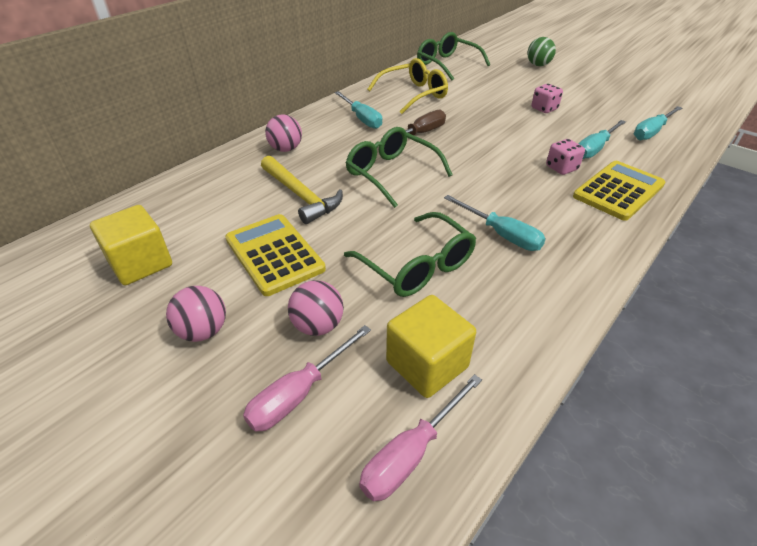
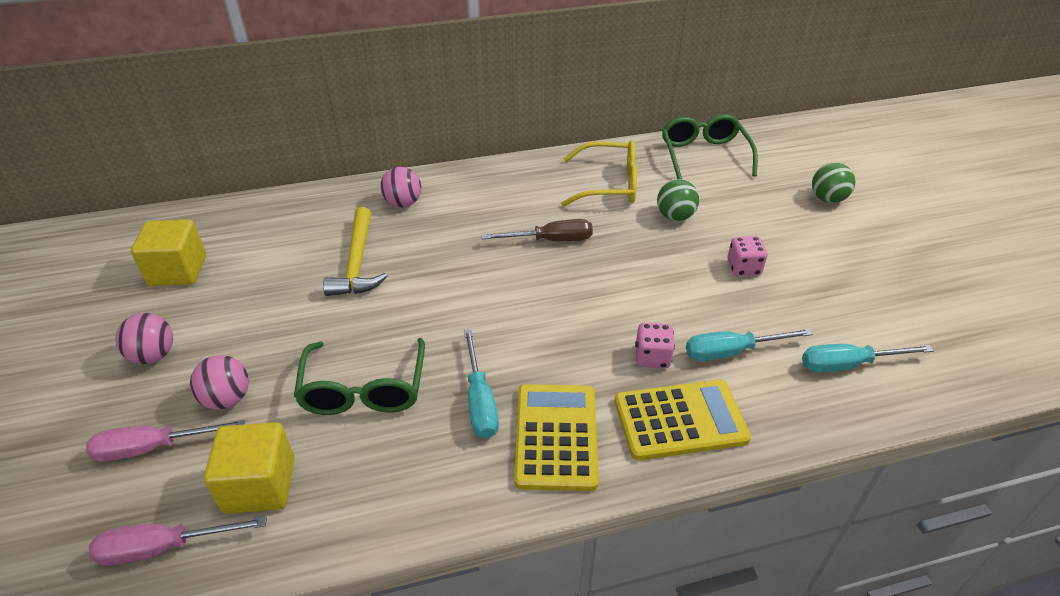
camera: 35 degrees right, 0 degrees up
yellow calculator [225,214,326,296] -> yellow calculator moved to [514,384,599,491]
turquoise screwdriver [334,91,382,129] -> none
green glasses [346,127,453,208] -> none
none -> green ball [657,179,699,221]

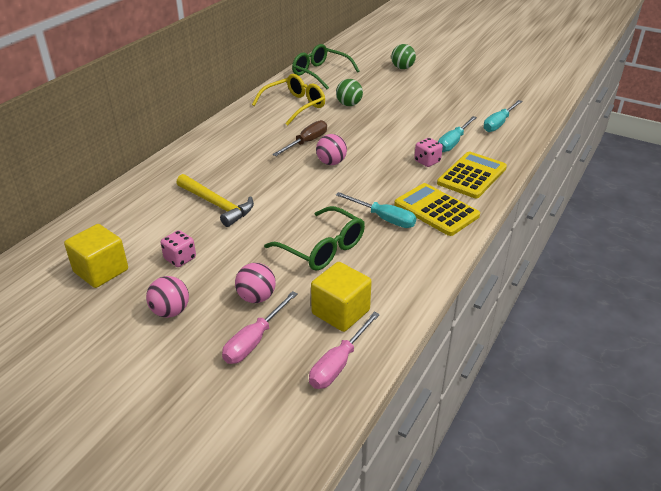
camera: 45 degrees left, 5 degrees down
pink ball [380,167,421,208] -> pink ball moved to [316,134,347,165]
pink dice [727,236,767,276] -> pink dice moved to [161,230,196,267]

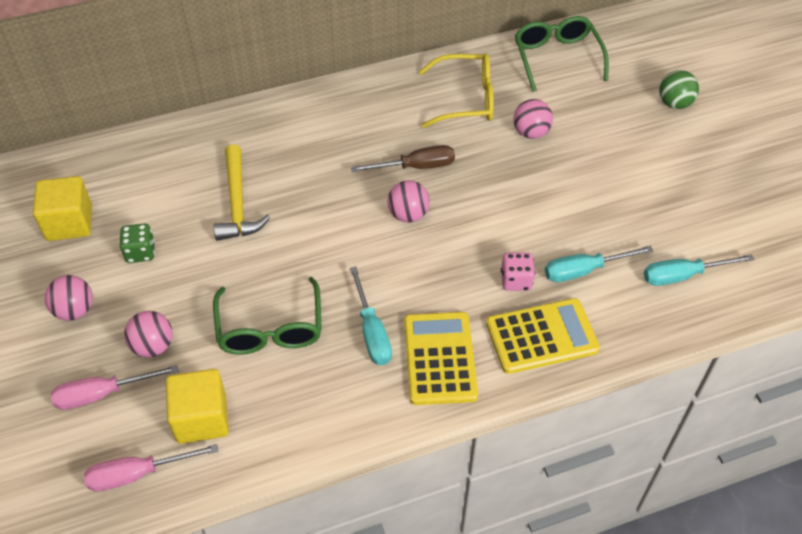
camera: 40 degrees right, 15 degrees up
pink dice [161,230,196,267] -> green dice [120,223,155,263]
green ball [336,79,363,106] -> pink ball [513,99,553,139]

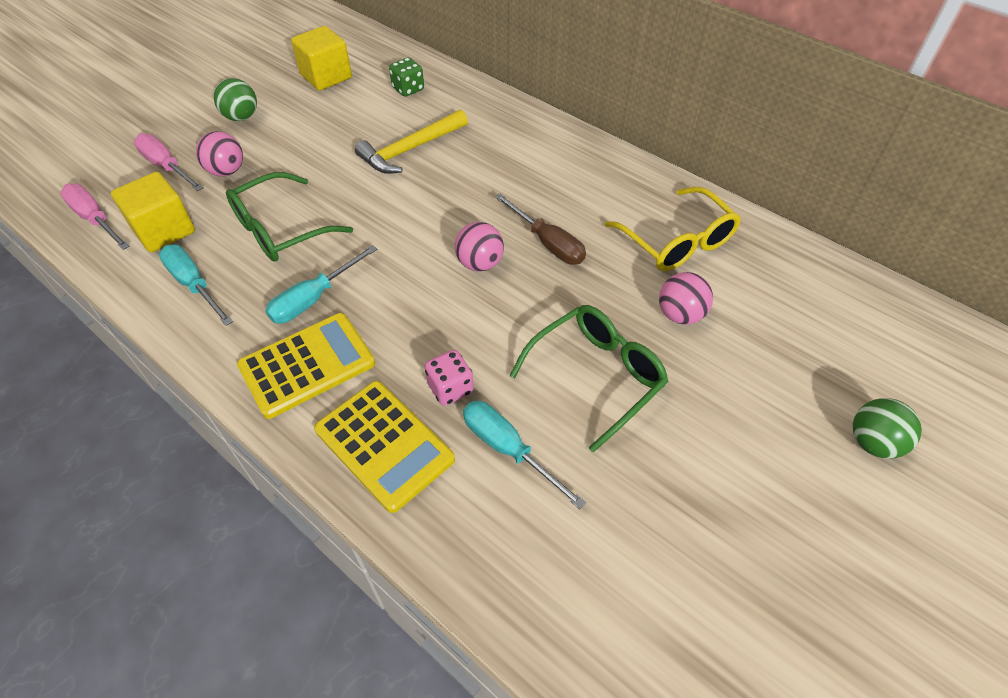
camera: 60 degrees right, 0 degrees up
pink ball [45,275,93,321] -> green ball [214,78,257,121]
green dice [120,223,155,263] -> green dice moved to [389,57,424,97]
green glasses [515,16,609,92] -> green glasses moved to [510,305,668,453]
turquoise screwdriver [644,254,754,286] -> turquoise screwdriver moved to [159,244,233,326]

